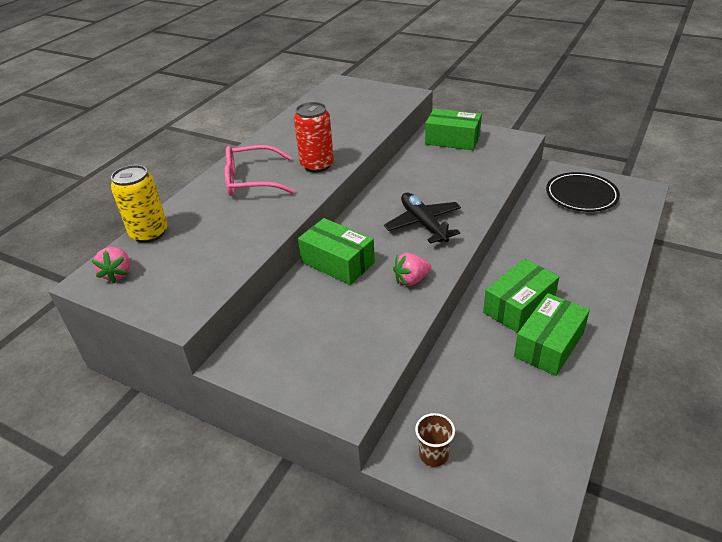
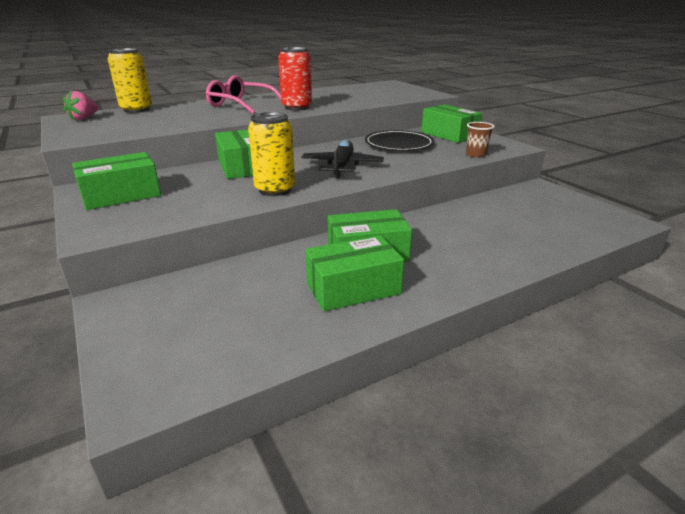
camera: 30 degrees right, 10 degrees down
pink strawberry [393,253,431,286] -> yellow can [248,112,295,196]
brown cup [415,413,455,467] -> brown cup moved to [466,122,495,157]
black plate [546,172,620,212] -> black plate moved to [365,130,434,151]
none -> green box [72,152,161,210]

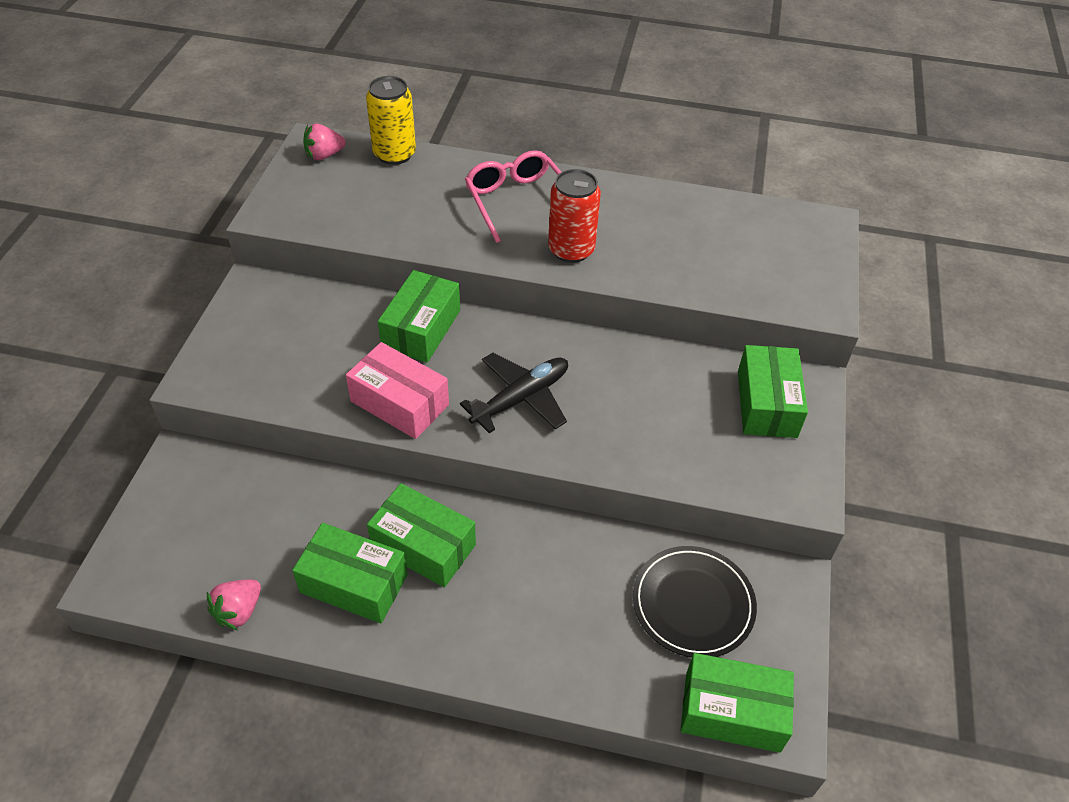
camera: 40 degrees right, 20 degrees up
green box [72,152,161,210] -> green box moved to [681,653,794,753]
yellow can [248,112,295,196] -> pink box [346,342,449,439]
black plate [365,130,434,151] -> black plate moved to [633,546,757,658]
brown cup [466,122,495,157] -> none
none -> pink strawberry [207,579,261,630]

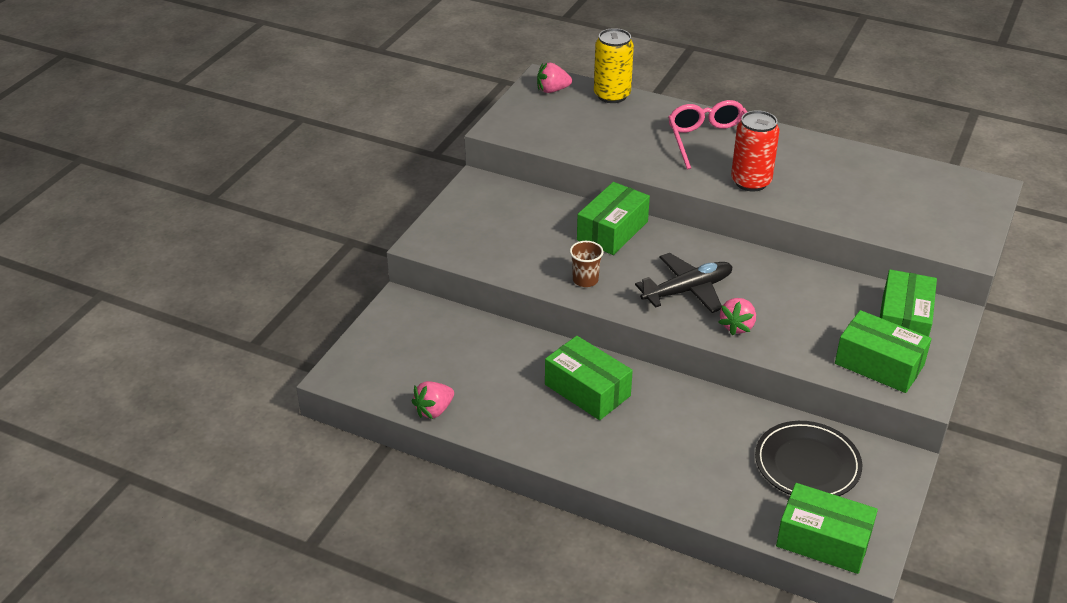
camera: 15 degrees right, 10 degrees down
green box [292,523,408,623] -> green box moved to [835,310,932,393]
pink box [346,342,449,439] -> brown cup [570,241,603,287]
none -> pink strawberry [718,298,756,336]

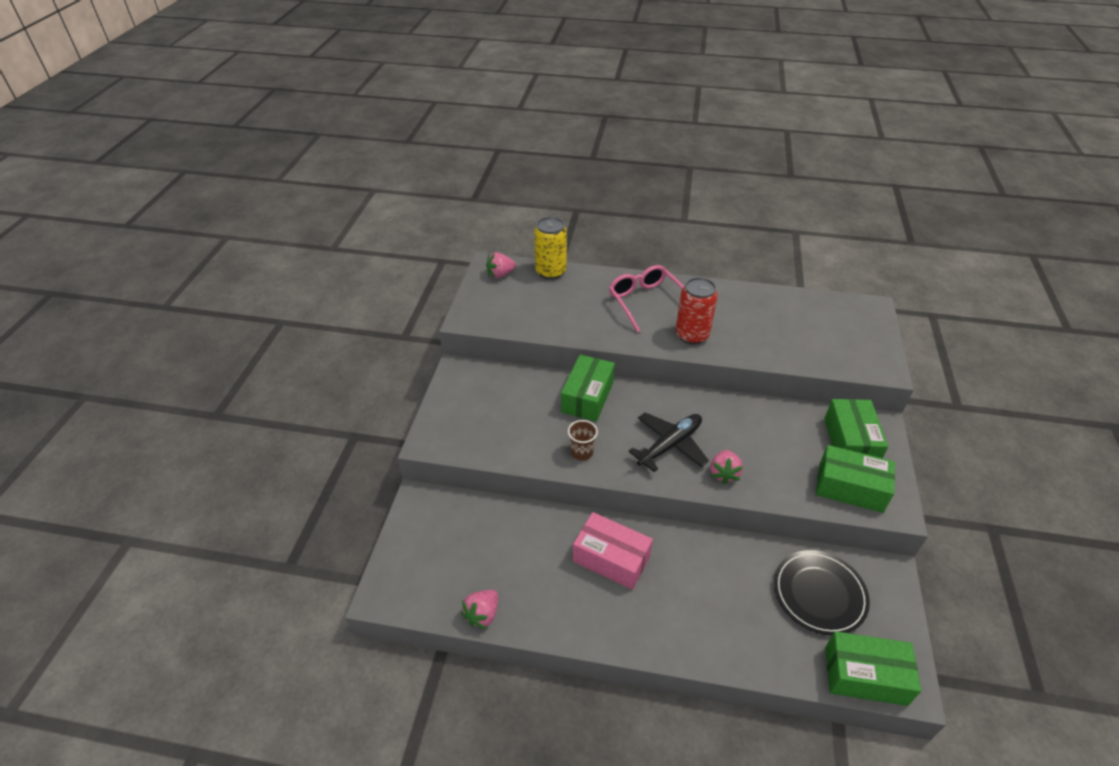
camera: 15 degrees left, 5 degrees up
green box [545,336,633,420] -> pink box [573,512,653,590]

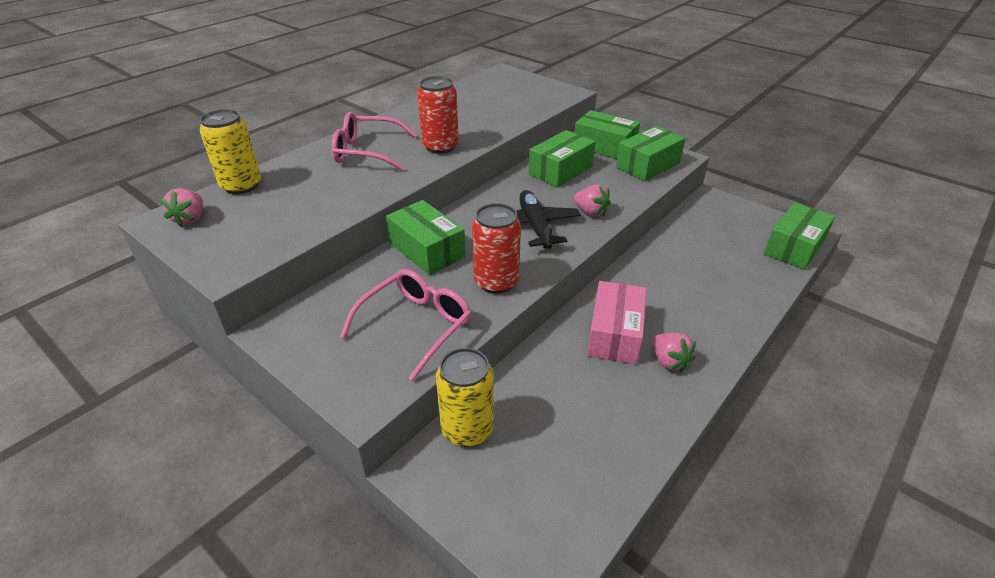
camera: 60 degrees left, 5 degrees down
pink strawberry [461,590,498,629] -> pink strawberry moved to [653,333,696,373]
brown cup [568,420,598,460] -> red can [472,203,521,294]
pink box [573,512,653,590] -> pink box turned 45 degrees counterclockwise [587,281,647,364]
black plate [774,550,870,636] -> none
none -> pink glasses [340,269,471,381]
none -> yellow can [436,348,494,447]
none -> green box [529,130,595,188]

